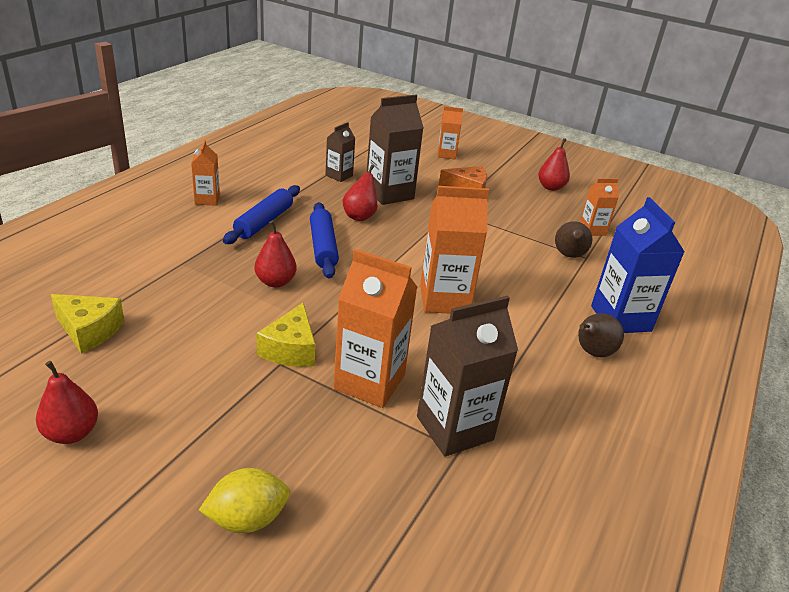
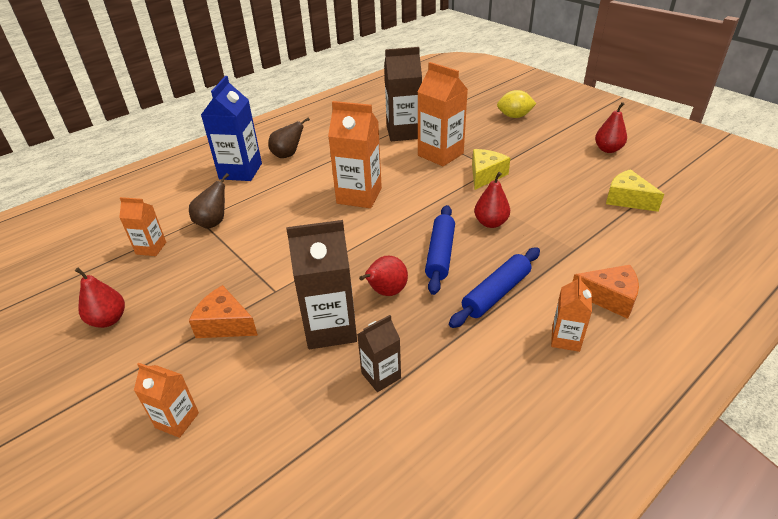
camera: 155 degrees left, 5 degrees up
none -> orange cheese [573,265,639,319]

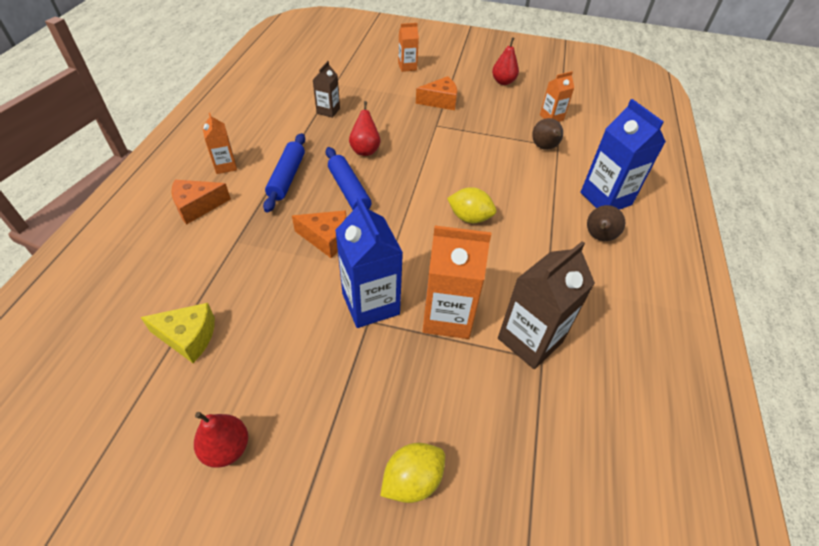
camera: 140 degrees right, 10 degrees up
brown carton [286,220,357,349] -> none
orange carton [328,101,382,208] -> yellow lemon [447,187,496,223]
yellow cheese [472,149,510,190] -> blue carton [335,197,403,328]
red pear [474,172,510,228] -> orange cheese [292,210,346,258]

